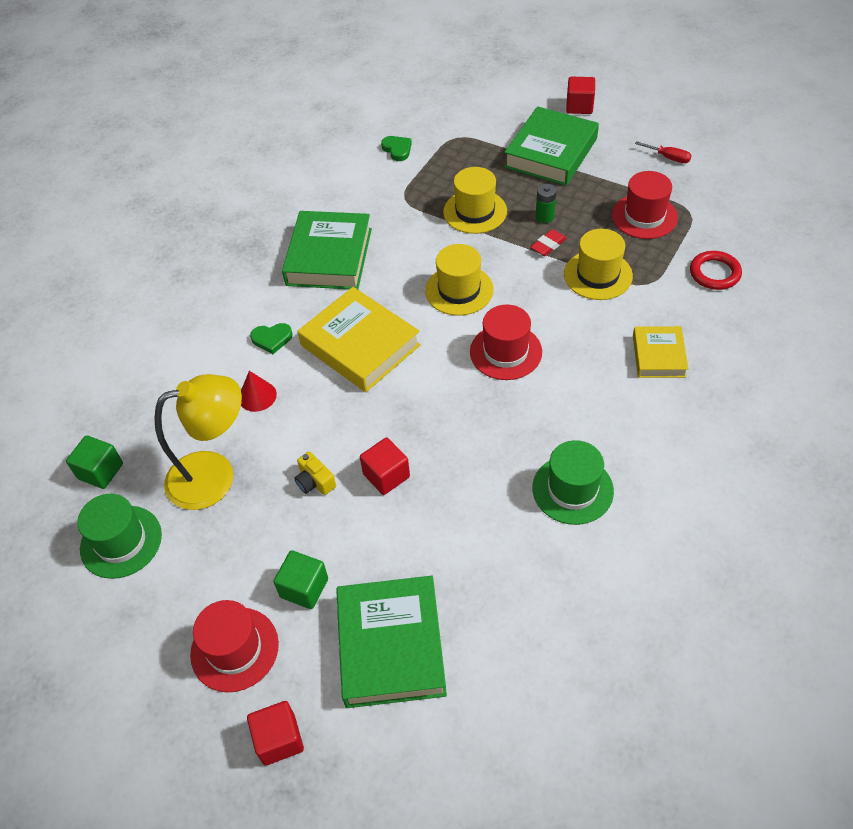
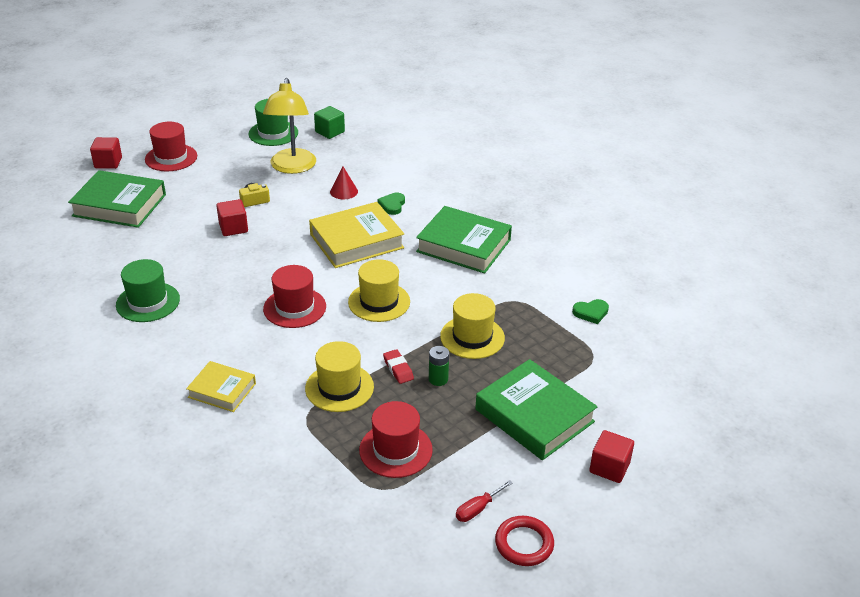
camera: 105 degrees right, 15 degrees down
green cube [273,550,328,609] -> none
red ring [690,251,742,290] -> red ring moved to [495,516,554,566]

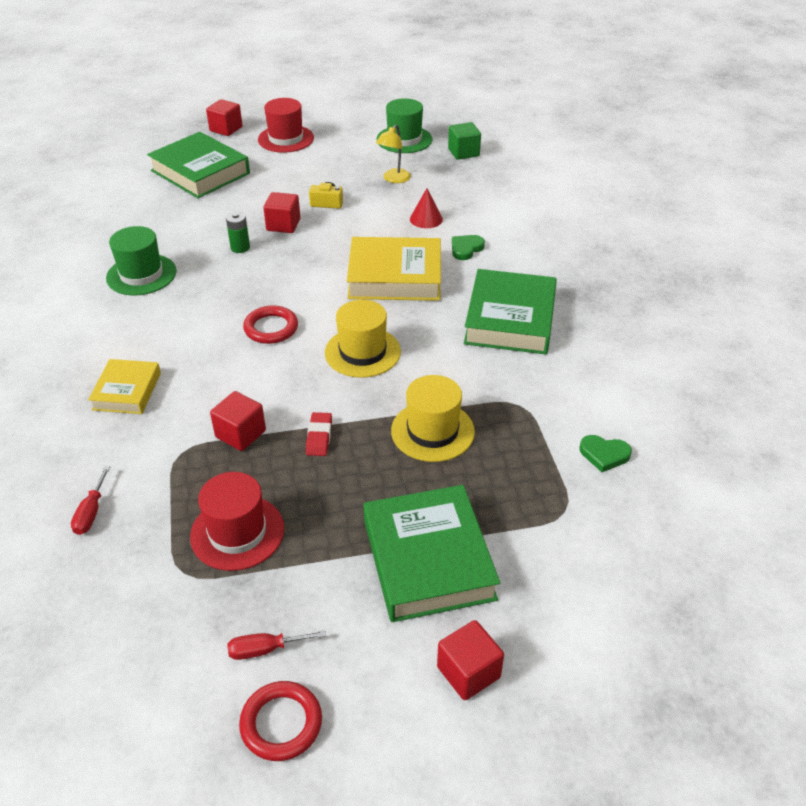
camera: 30 degrees right, 5 degrees up
yellow book [186,361,256,412] -> yellow book turned 45 degrees clockwise [88,359,161,414]
yellow lamp [263,78,316,174] -> yellow lamp [376,125,411,183], size x0.52
red hat [263,265,326,328] -> red ring [243,305,298,344]
yellow hat [305,341,374,412] -> red cube [210,391,266,451]
green book [416,206,512,274] -> green book turned 45 degrees clockwise [464,269,557,355]
green battery [429,346,449,386] -> green battery moved to [226,212,250,253]
none -> red screwdriver [71,466,110,535]

